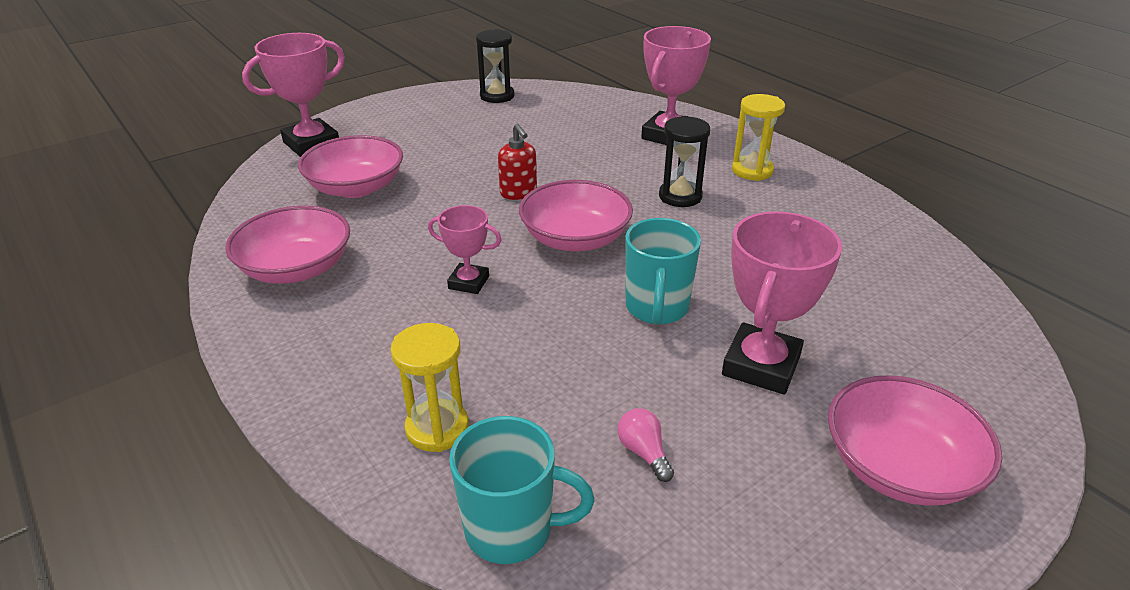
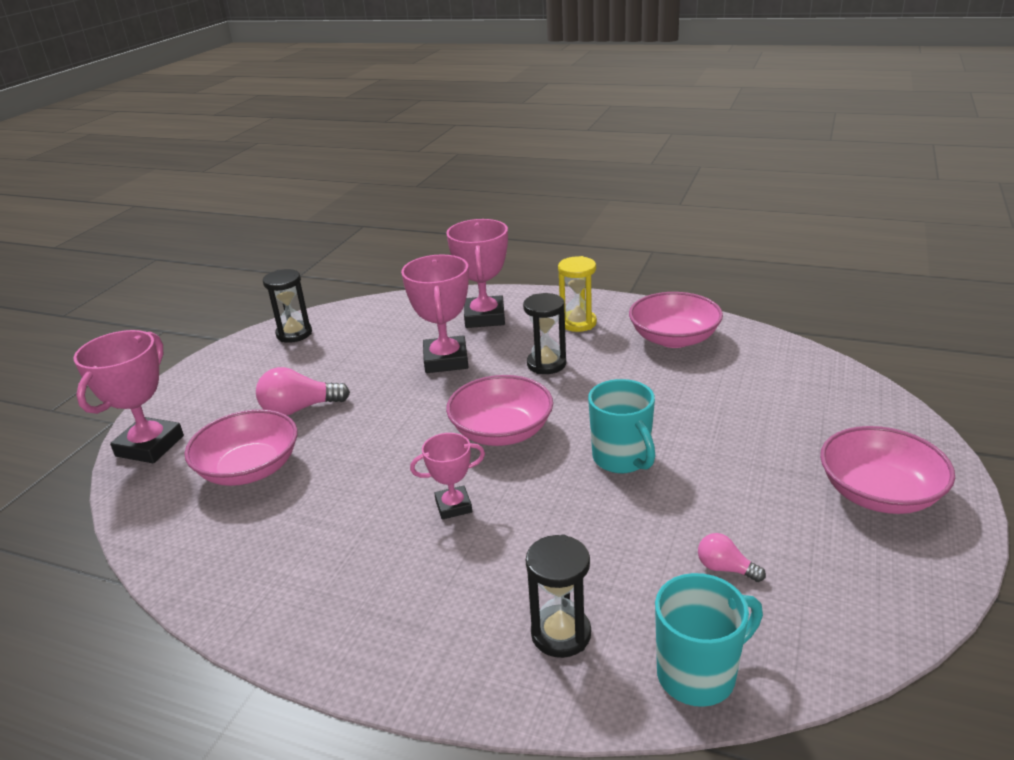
camera: 30 degrees left, 5 degrees down
pink bowl [226,206,350,284] -> pink bowl moved to [629,292,723,348]
yellow hourglass [391,323,469,452] -> black hourglass [526,534,591,658]
red soap dispenser [498,124,537,200] -> none
pink trophy [722,211,842,395] -> pink trophy moved to [401,254,469,373]
none -> pink light bulb [256,367,350,415]

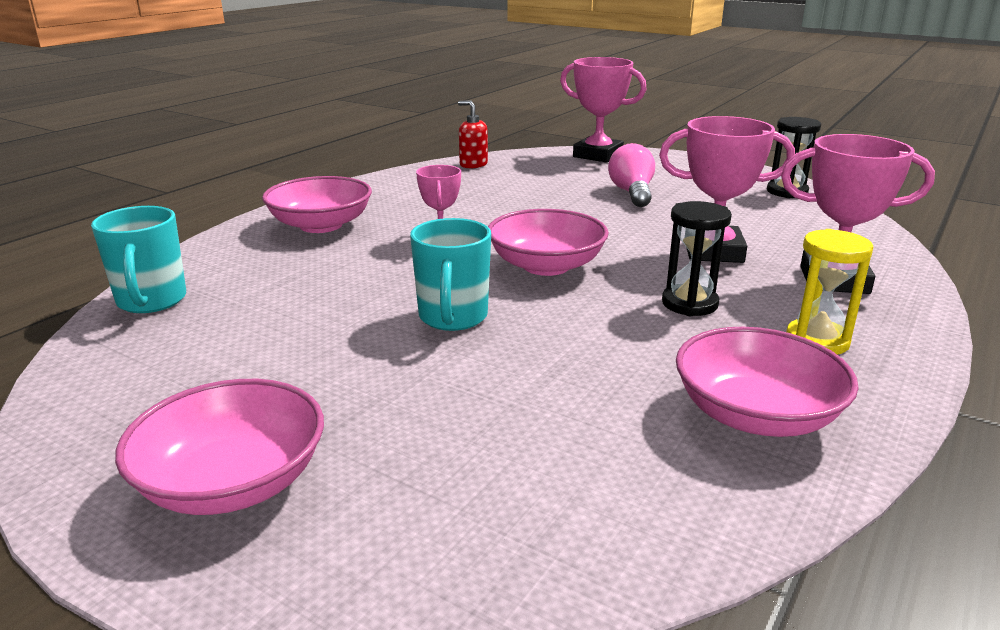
camera: 100 degrees right, 5 degrees down
pink bowl [184,409,298,486] -> pink bowl moved to [262,176,372,233]
black hourglass [526,534,591,658] -> none
turquoise mug [588,379,655,473] -> turquoise mug turned 75 degrees counterclockwise [410,218,491,331]
pink light bulb [698,533,766,582] -> none
none -> red soap dispenser [458,100,488,169]

